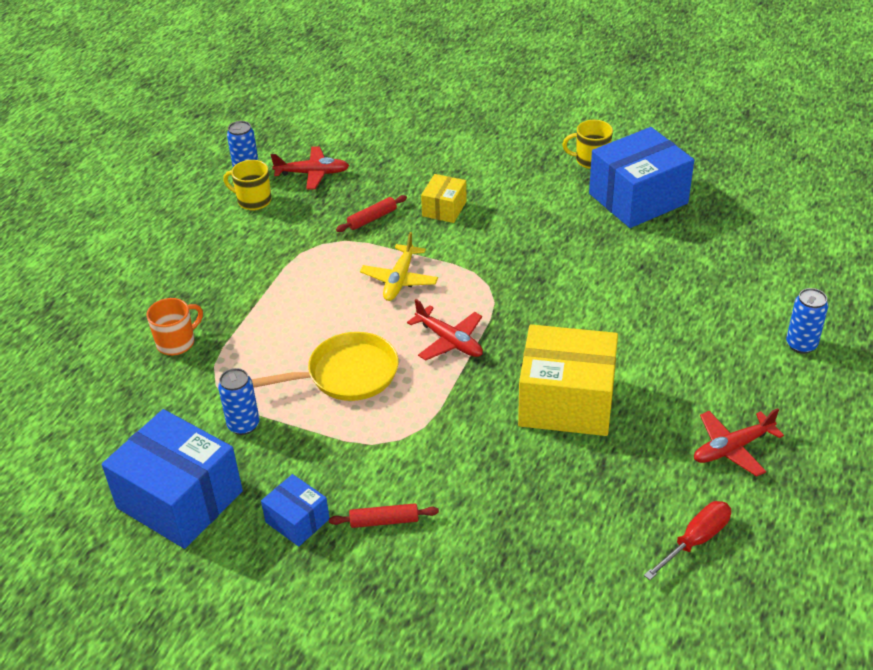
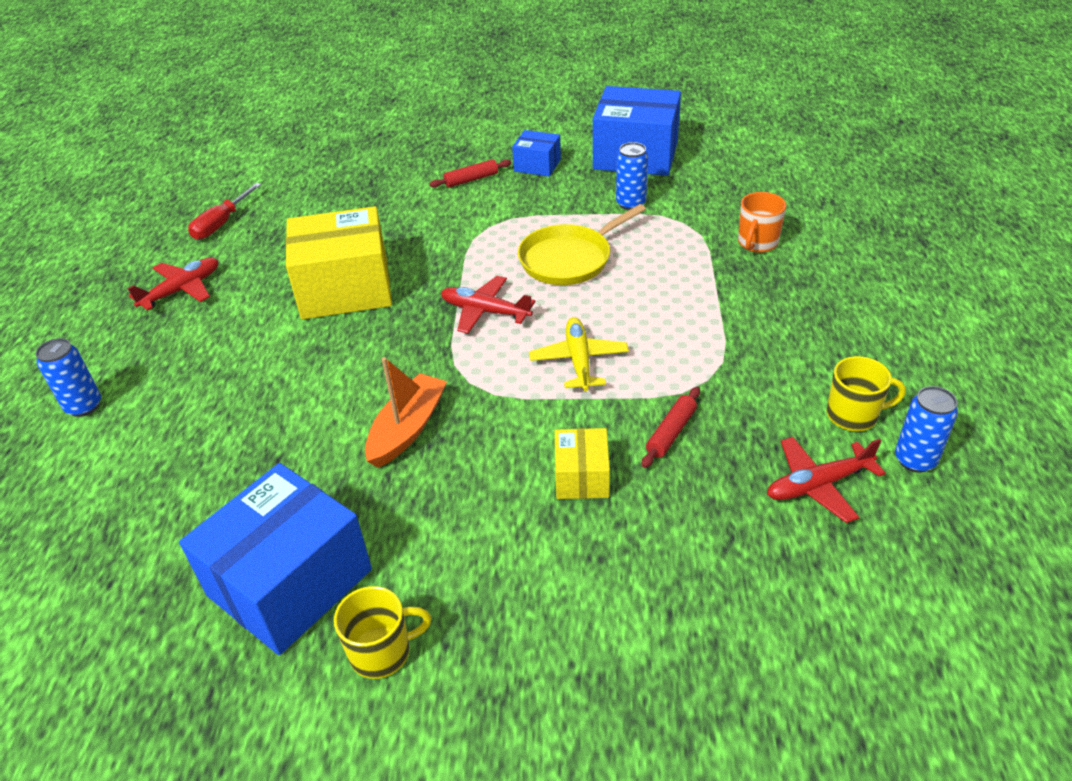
camera: 160 degrees right, 0 degrees up
none -> orange boat [365,357,447,468]

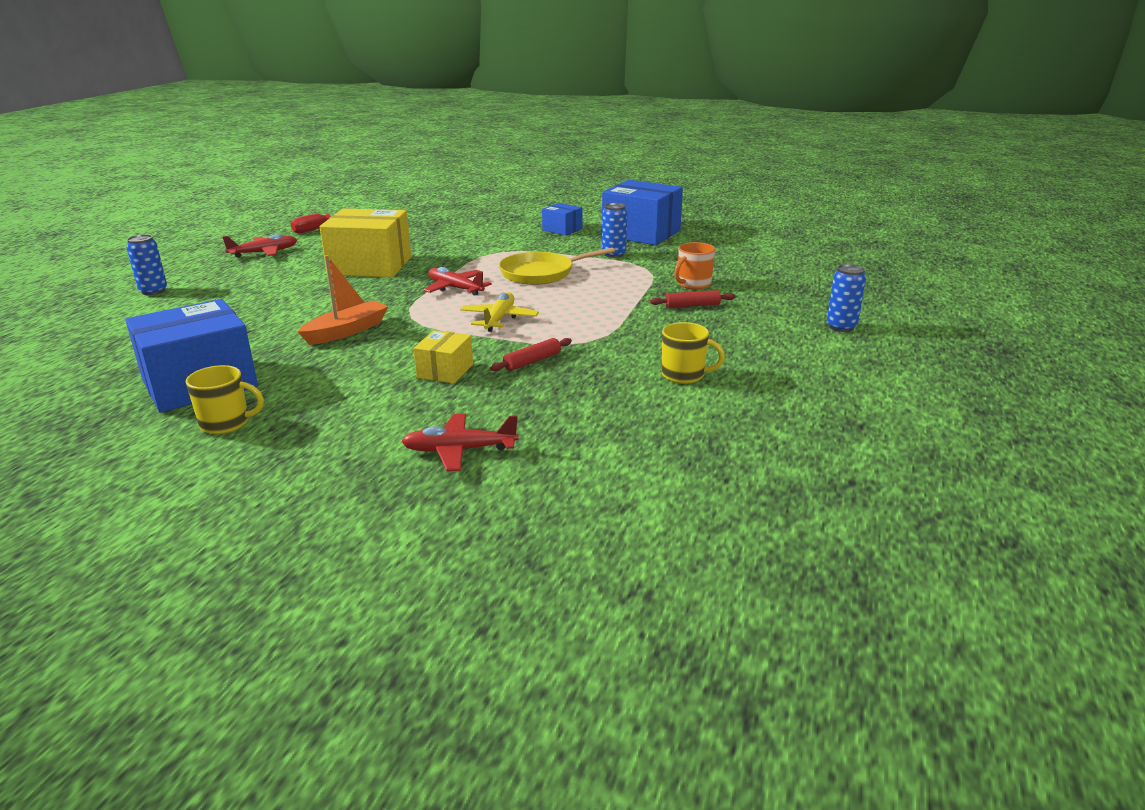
camera: 15 degrees right, 15 degrees down
red rolling pin [429,159,511,188] -> red rolling pin moved to [650,290,736,308]
red plane [767,437,886,523] -> red plane moved to [401,414,519,471]
blue can [895,386,958,473] -> blue can moved to [827,264,866,332]

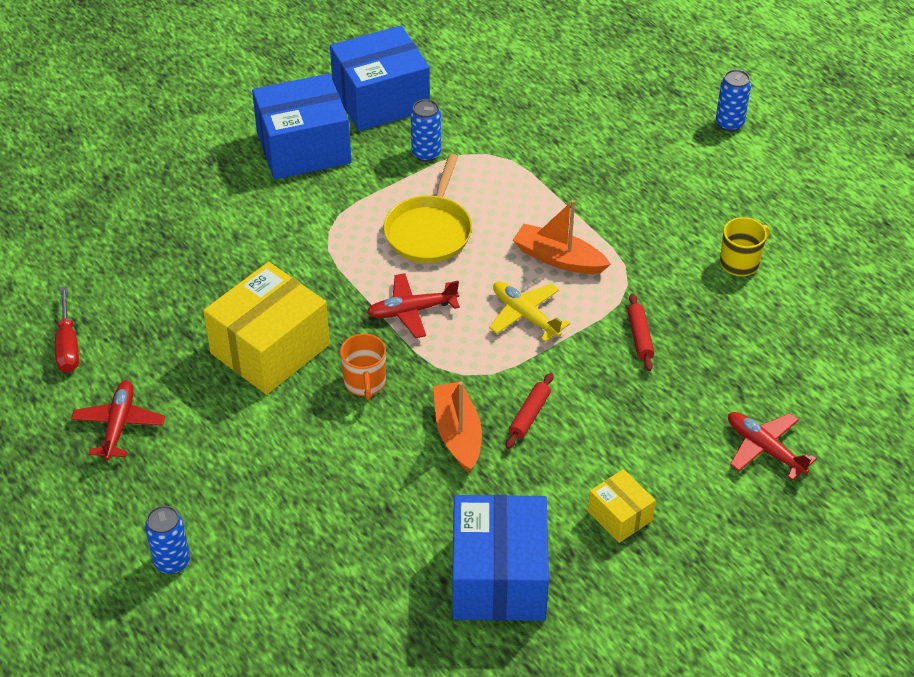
camera: 55 degrees left, 20 degrees up
yellow mug [186,365,264,434] -> none
red plane [401,414,519,471] -> red plane turned 105 degrees clockwise [728,412,817,481]
yellow box [413,330,473,383] -> yellow box moved to [588,469,656,543]
blue box [542,203,583,235] -> blue box [252,74,352,180], size x1.99
red rolling pin [650,290,736,308] -> red rolling pin moved to [506,373,553,449]
orange mug [674,242,715,289] -> orange mug moved to [340,334,386,400]
none -> orange boat [513,200,611,274]

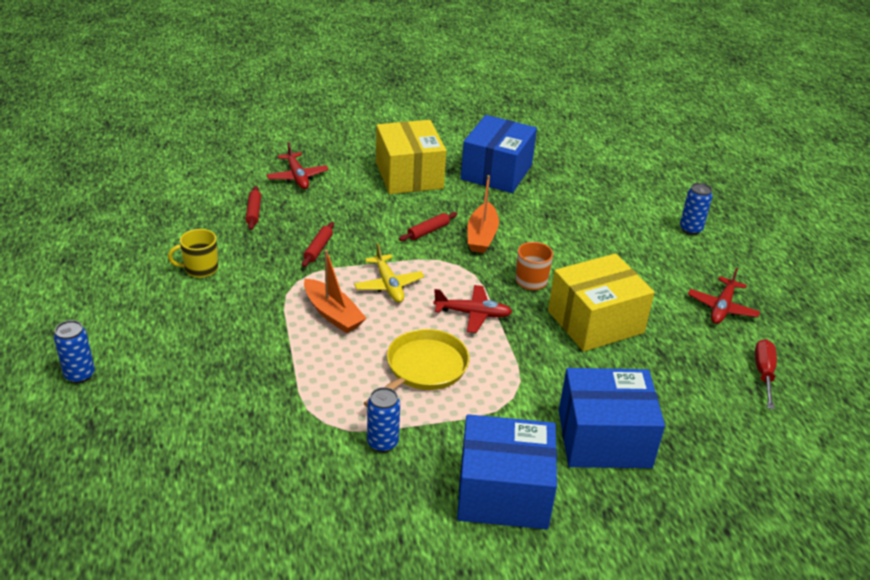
camera: 160 degrees left, 10 degrees down
blue box [330,25,430,131] -> blue box moved to [559,368,665,468]
yellow box [588,469,656,543] -> yellow box [376,120,446,194], size x1.99
none -> red rolling pin [246,186,261,230]

